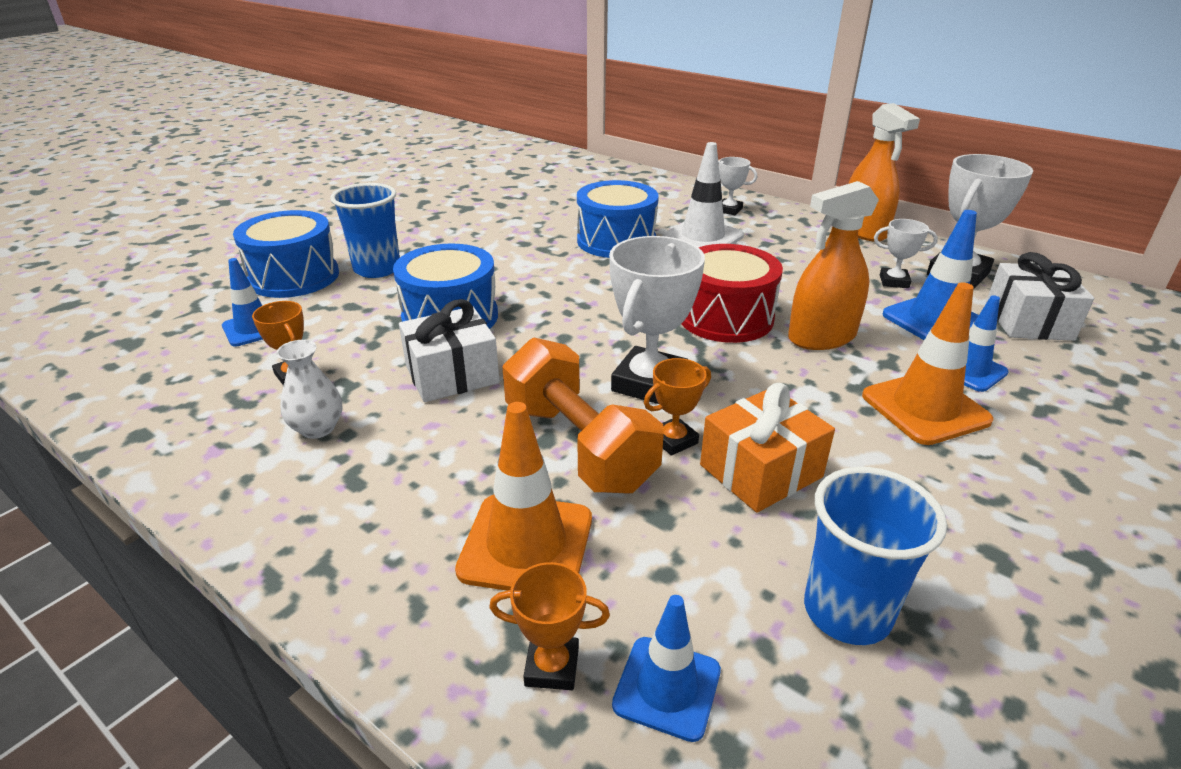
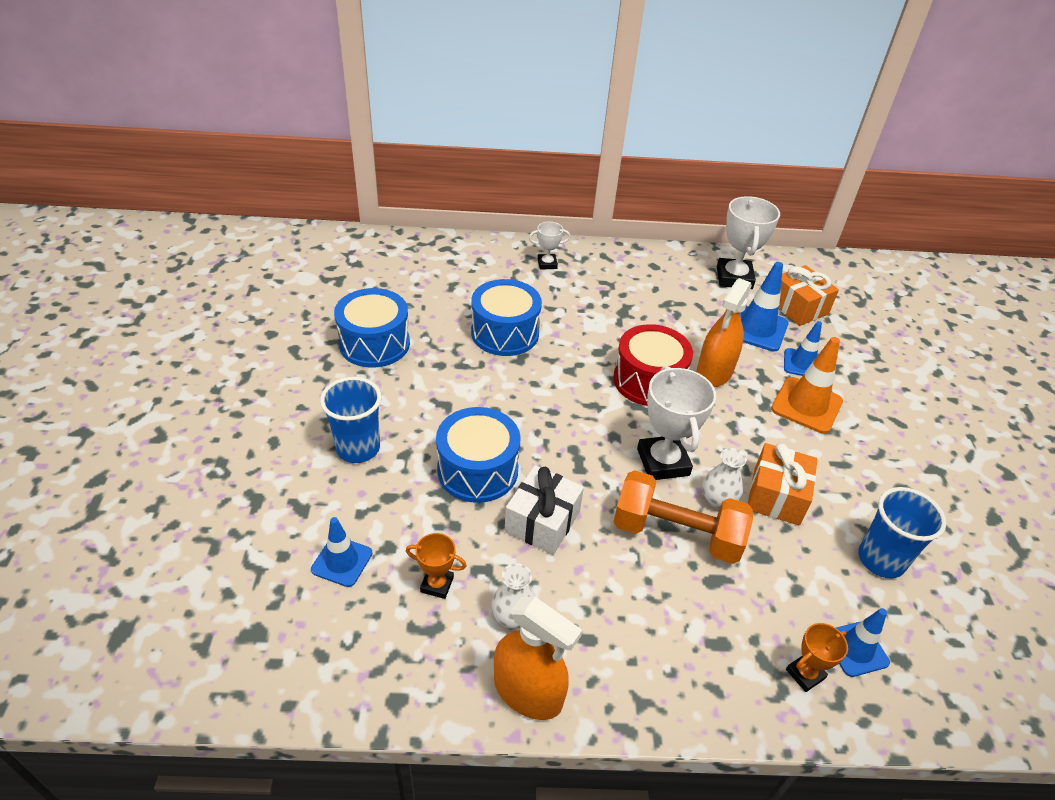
camera: 40 degrees left, 10 degrees up
blue drum [233,210,339,298] -> blue drum moved to [334,288,410,368]
orange traffic cone [455,402,592,591] -> none
orange trophy [644,358,711,456] -> white vase [702,448,746,508]
white traffic cone [662,142,744,247] -> none
orange spray bottle [849,103,920,242] -> orange spray bottle moved to [494,597,582,720]
white trophy [874,219,938,288] -> none
white gift [986,252,1094,341] -> orange gift [779,265,839,326]

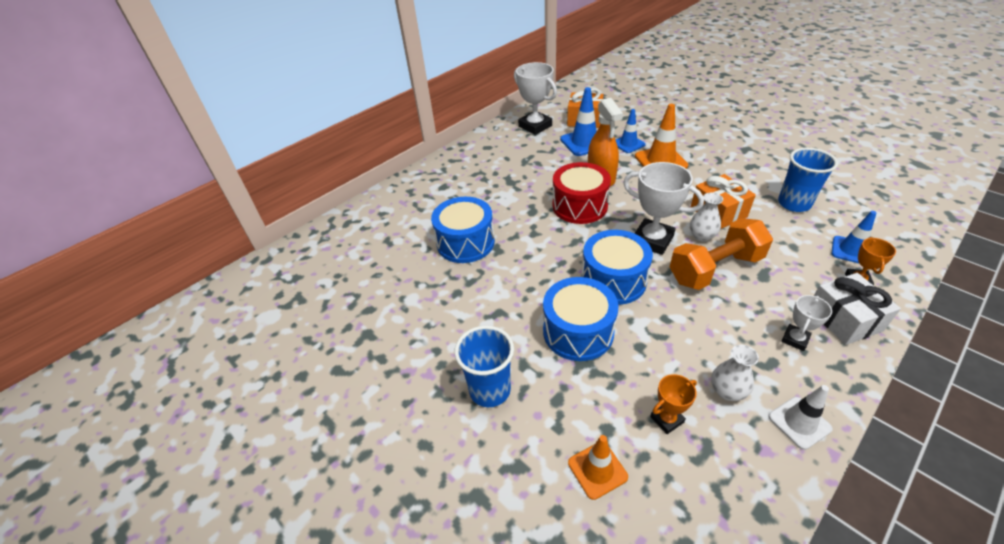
camera: 40 degrees left, 0 degrees up
blue traffic cone [311,517,373,587] -> orange traffic cone [568,435,628,500]
blue drum [334,288,410,368] -> blue drum moved to [581,230,653,305]
orange spray bottle [494,597,582,720] -> white traffic cone [768,385,833,450]
white gift [504,465,584,555] -> white gift moved to [814,273,901,345]
white trophy [529,222,570,270] -> white trophy moved to [781,295,832,351]

